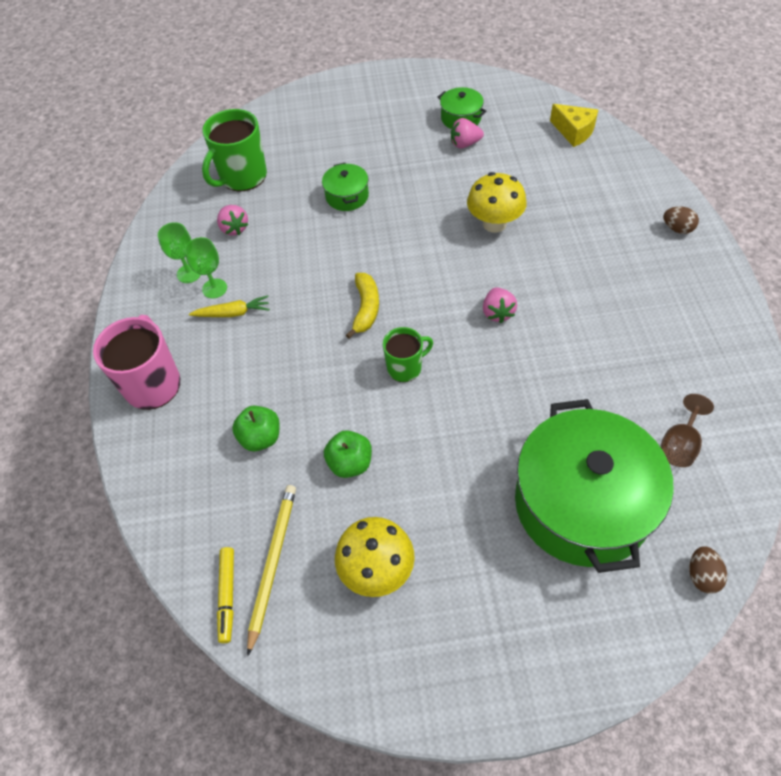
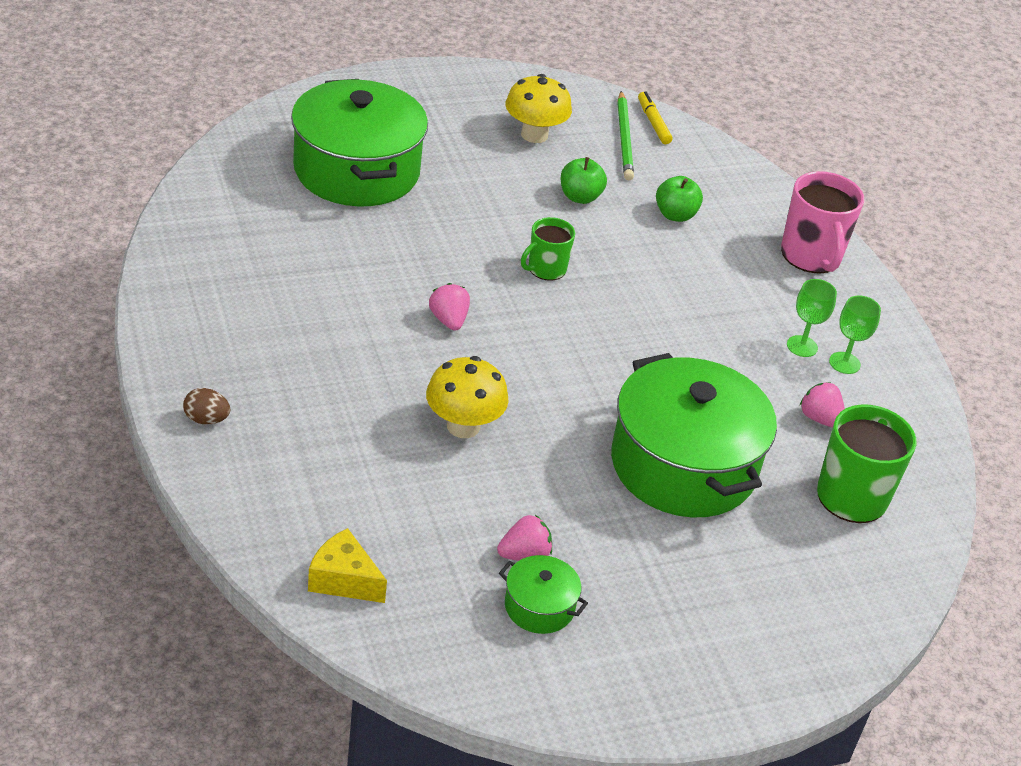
camera: 160 degrees right, 15 degrees down
yellow carrot [189,295,270,317] -> none
yellow pencil [247,485,296,656] -> green pencil [617,91,634,181]
green pot [322,163,369,211] -> green pot [611,353,777,517], size x2.30
yellow banana [346,273,379,339] -> none
brown goblet [661,394,714,467] -> none
brown egg [689,546,727,594] -> none

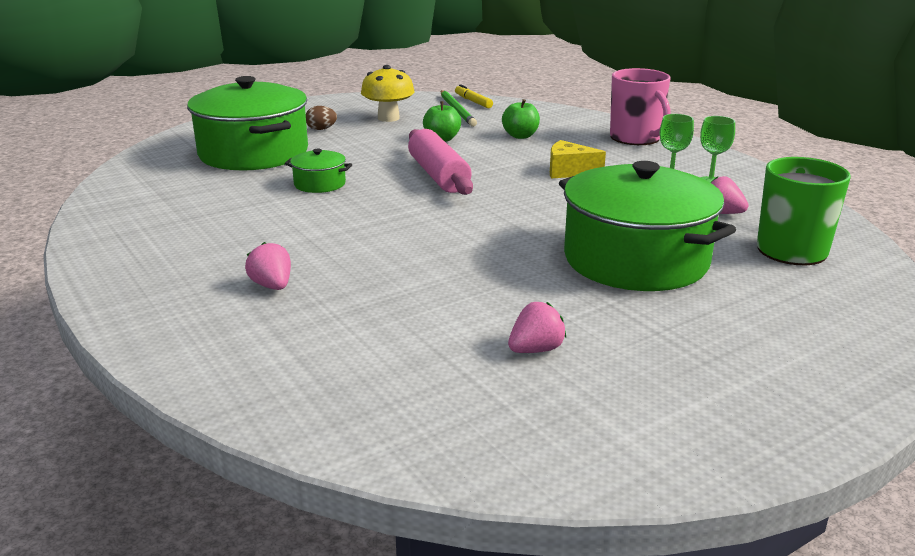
camera: 10 degrees left, 15 degrees down
brown egg [183,388,230,424] -> brown egg moved to [306,106,337,130]
yellow cheese [308,528,387,603] -> yellow cheese moved to [550,140,606,179]
yellow mushroom [426,356,509,438] -> none
pink strawberry [429,283,470,331] -> pink strawberry moved to [245,242,291,290]
green pot [499,555,588,634] -> green pot moved to [284,149,352,193]
green mug [521,217,575,281] -> pink rolling pin [408,129,473,195]

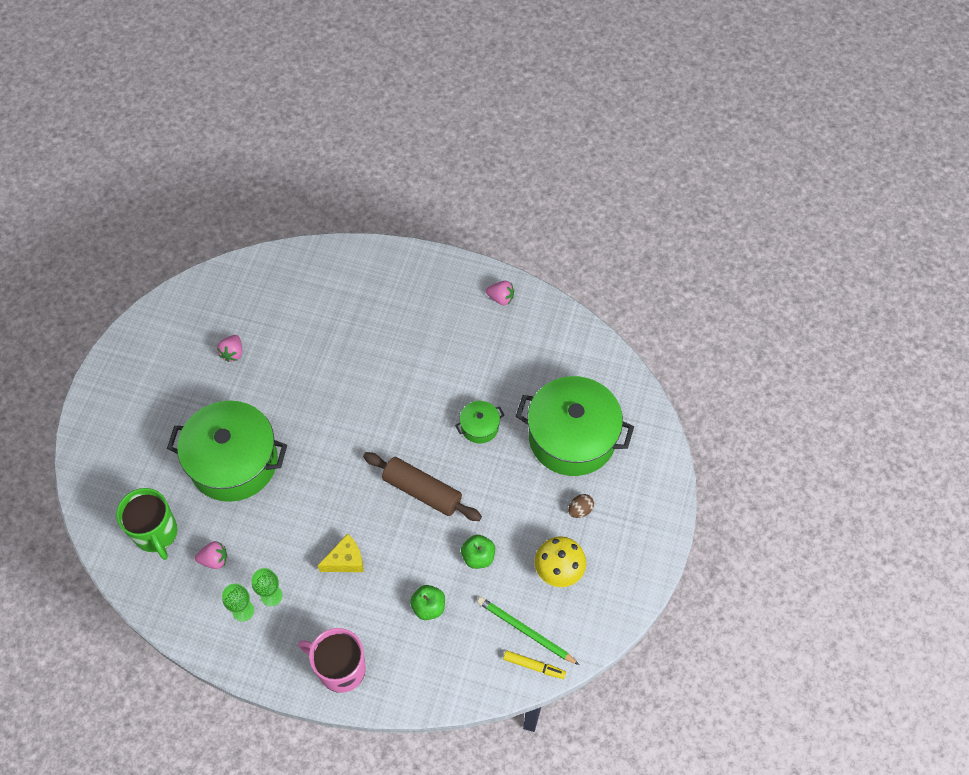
camera: 140 degrees right, 35 degrees up
pink strawberry [245,242,291,290] -> pink strawberry moved to [486,281,514,305]
pink rolling pin [408,129,473,195] -> brown rolling pin [363,452,482,521]

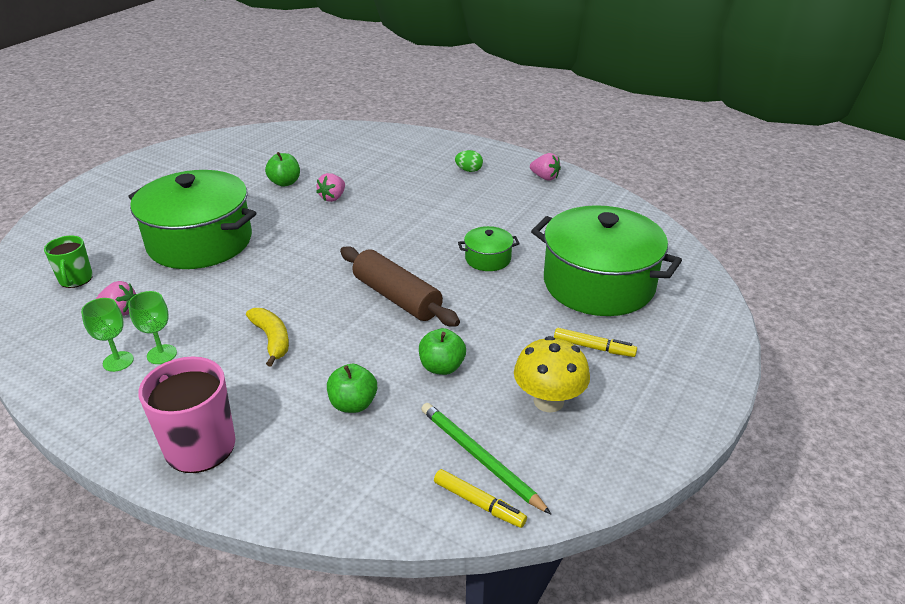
camera: 15 degrees right, 25 degrees down
green mug [116,488,177,560] -> green mug [44,235,93,288], size x0.60
pink strawberry [217,335,242,362] -> pink strawberry moved to [316,173,345,202]
yellow cheese [318,534,364,572] -> yellow banana [246,308,289,367]
brown egg [568,494,594,518] -> yellow marker [554,328,637,357]
none -> green apple [265,152,300,187]
none -> green egg [455,150,483,172]

